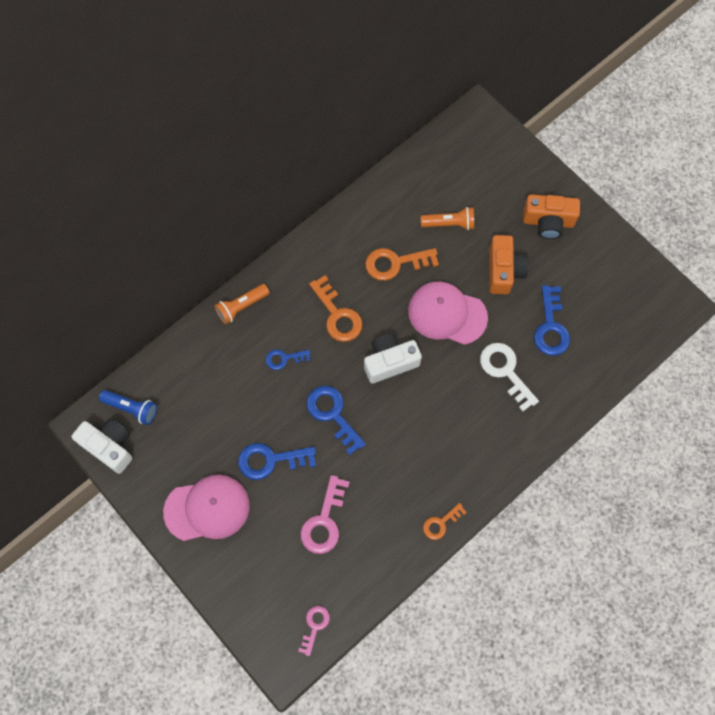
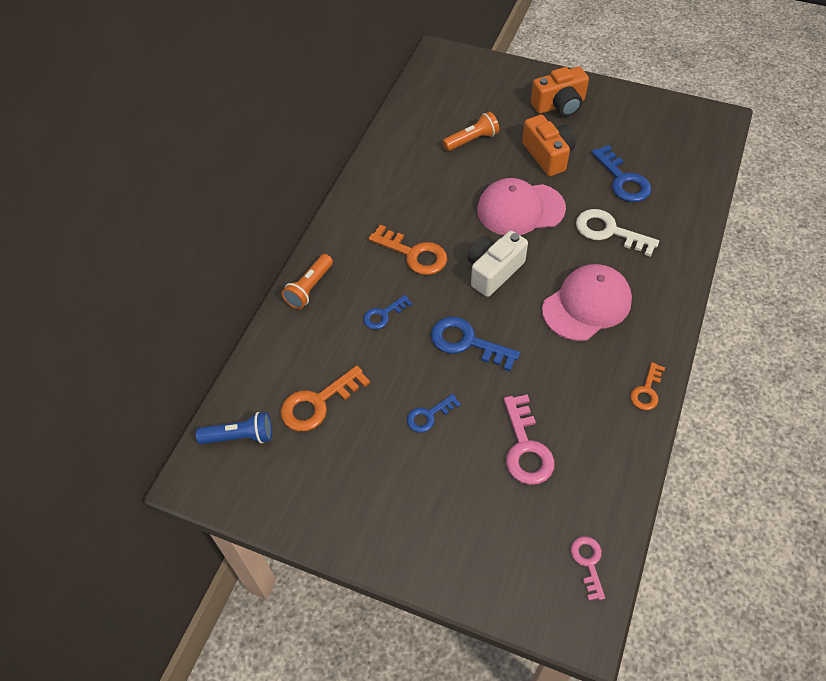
camera: 25 degrees left, 15 degrees down
white camera [72,419,132,474] -> none
pink cap [163,475,250,541] -> pink cap moved to [542,264,632,341]
blue key [238,443,316,480] -> blue key [407,394,461,432], size x0.60
orange key [365,248,439,281] -> orange key moved to [280,365,370,431]

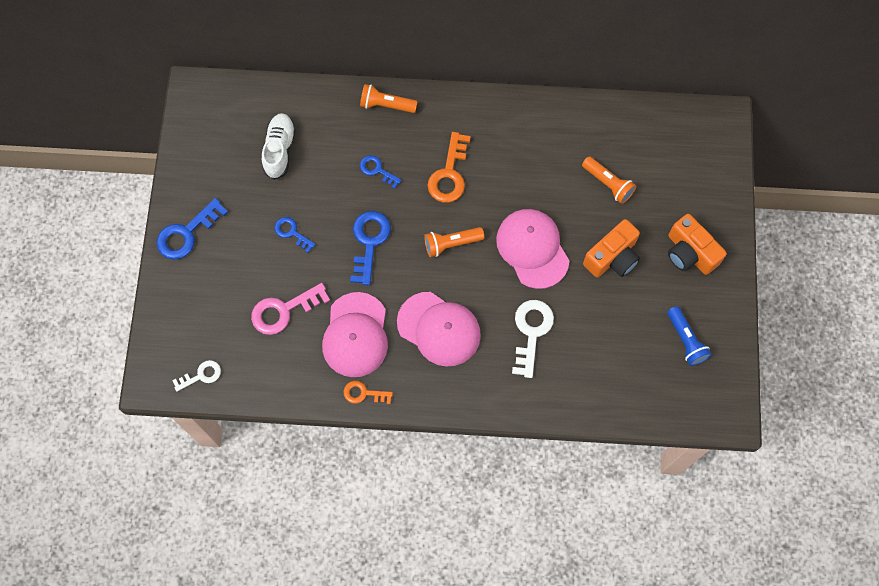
camera: 70 degrees right, 15 degrees up
blue flashlight [196,412,272,444] -> blue flashlight moved to [667,306,712,366]
orange key [280,365,370,431] -> white shoe [262,113,296,180]
white camera [467,231,528,297] -> orange flashlight [424,227,484,257]
pink key [571,536,605,601] -> white key [172,360,221,392]
blue key [591,145,651,202] -> blue key moved to [157,198,228,260]
none -> pink cap [322,292,388,377]

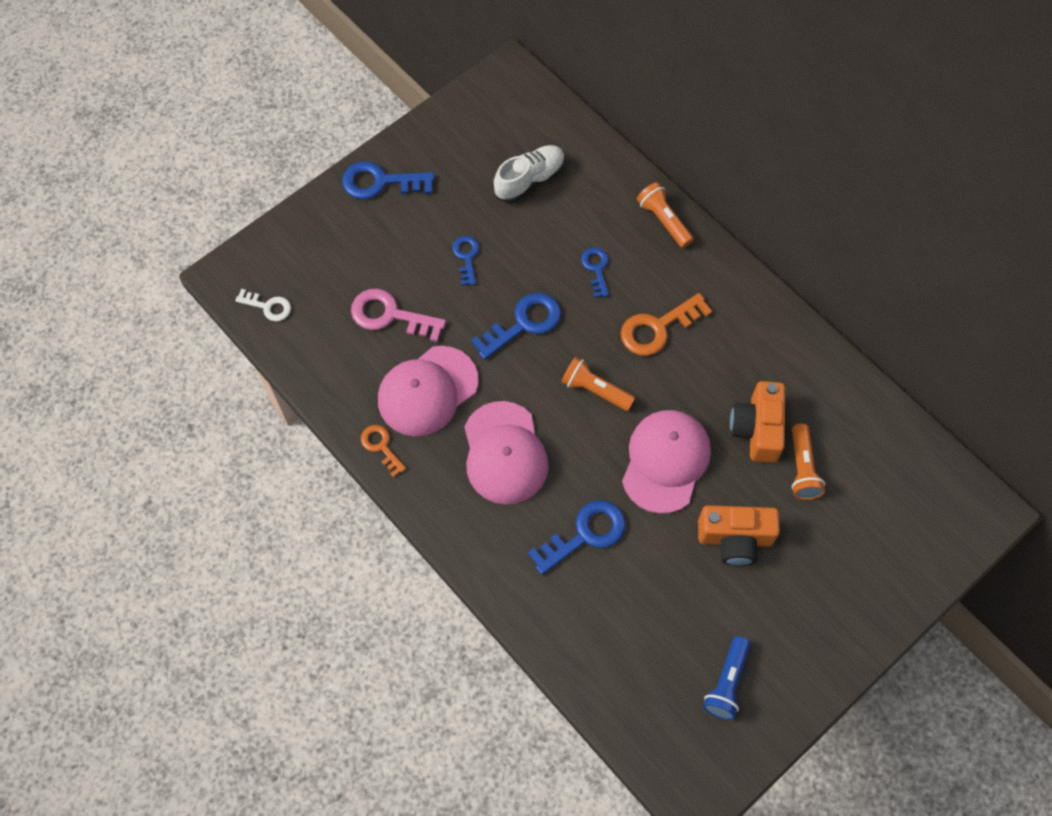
camera: 45 degrees right, 5 degrees down
white key [512,300,554,378] -> blue key [528,500,626,575]
orange camera [668,214,727,275] -> orange camera moved to [730,381,785,463]

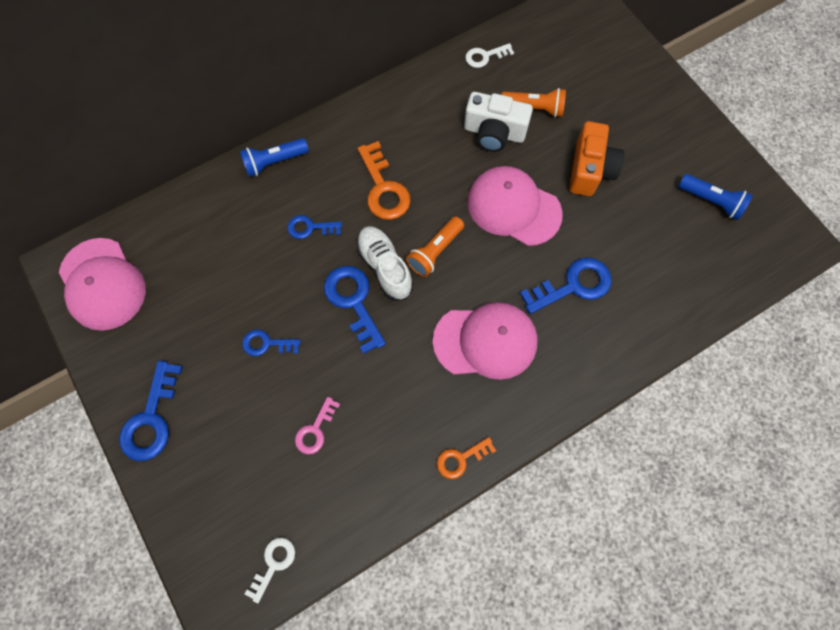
camera: 80 degrees left, 5 degrees up
pink key [351,288,446,342] -> pink key [295,397,340,454], size x0.60
pink cap [378,346,478,436] -> pink cap moved to [59,238,146,331]
white shoe [494,145,565,203] -> white shoe moved to [356,226,413,301]
blue key [528,500,626,575] -> blue key turned 90 degrees clockwise [520,258,612,314]
orange flashlight [637,182,694,248] -> blue flashlight [240,138,309,177]
orange camera [730,381,785,463] -> white camera [464,92,533,152]
none -> white key [465,43,514,68]

